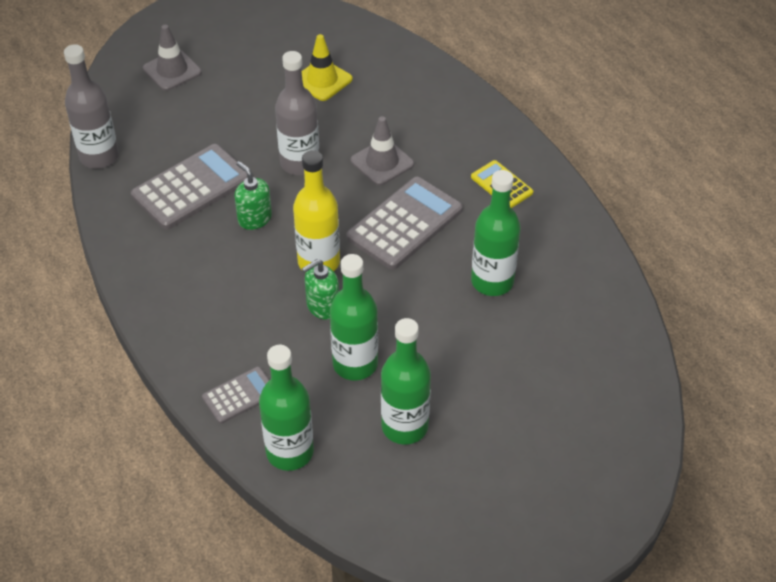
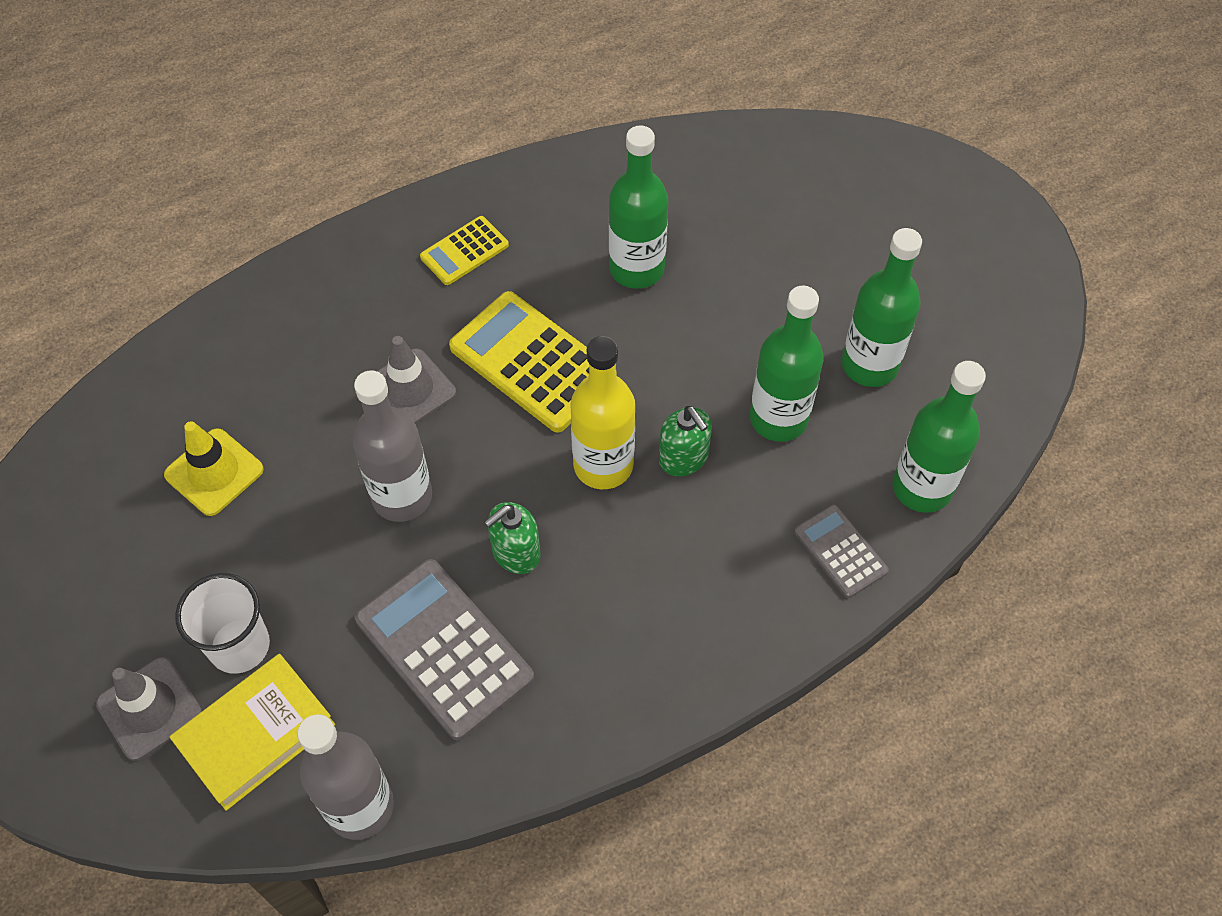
camera: 90 degrees left, 10 degrees up
grey calculator [347,177,463,270] -> yellow calculator [449,291,617,432]
none -> yellow book [170,654,335,811]
none -> white cup [175,573,270,674]

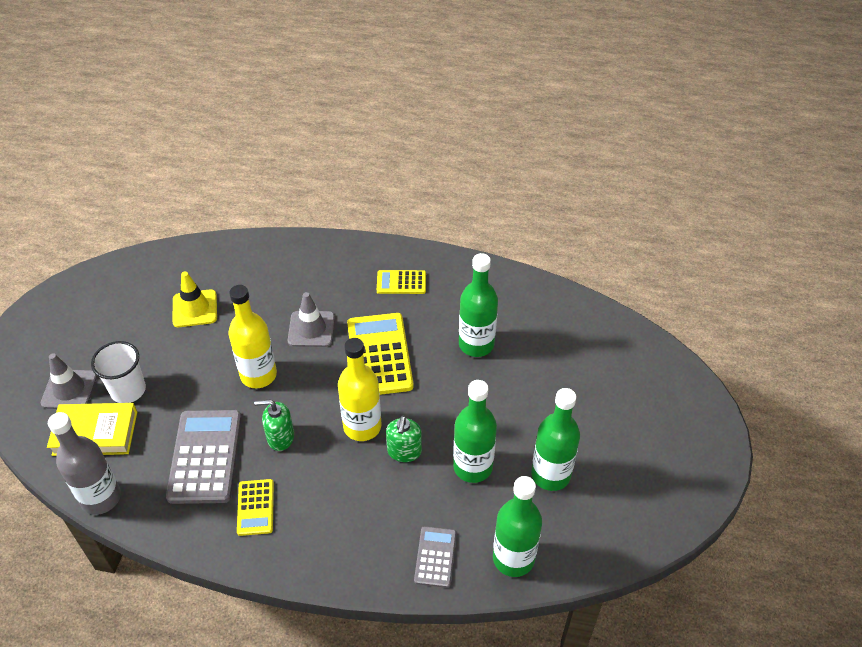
camera: 40 degrees right, 10 degrees down
grey bottle [353,370,432,522] -> yellow bottle [229,285,277,388]
none -> yellow calculator [237,479,274,536]

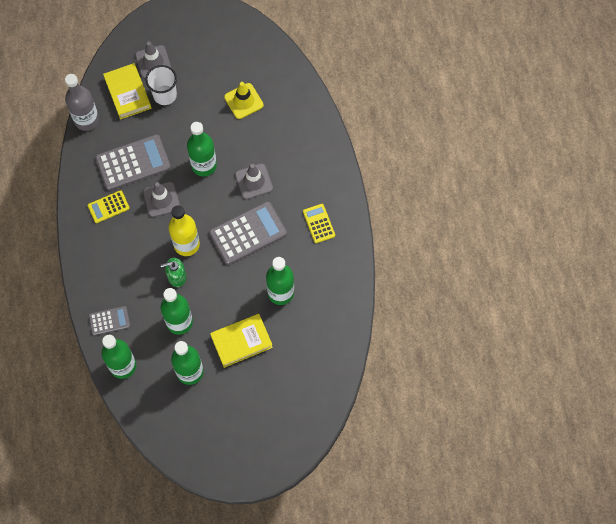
camera: 70 degrees right, 20 degrees up
yellow bottle [229,285,277,388] -> green bottle [187,122,217,176]
green soap dispenser [254,400,294,451] -> grey traffic cone [143,182,180,217]
yellow calculator [347,313,413,395] -> grey calculator [209,201,287,265]
none -> yellow book [210,314,273,368]

